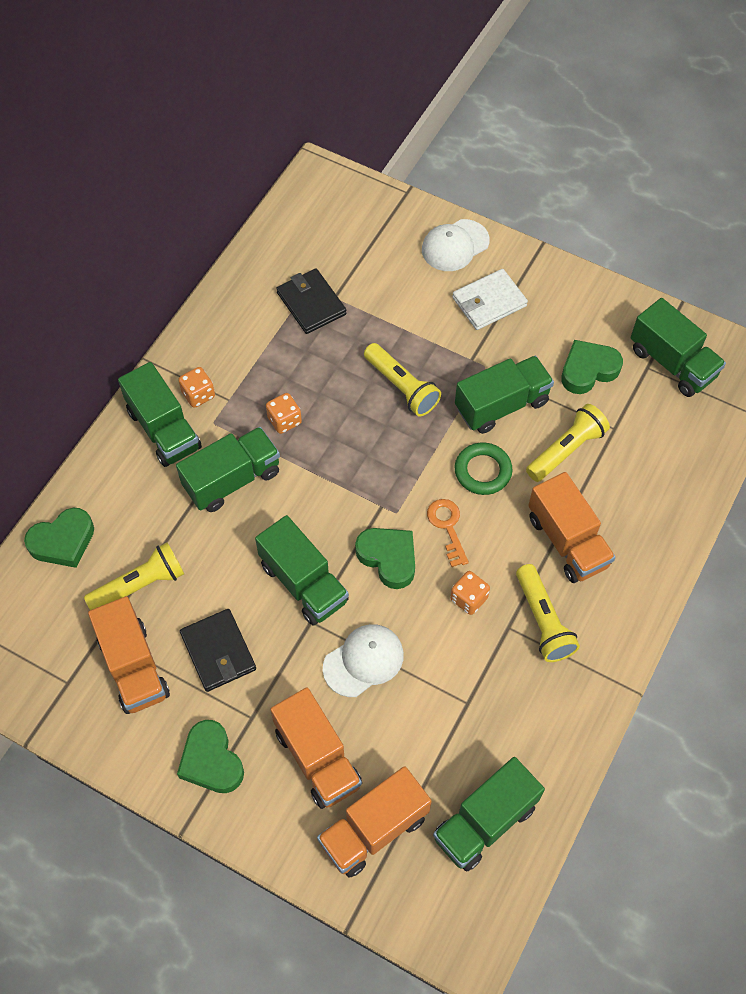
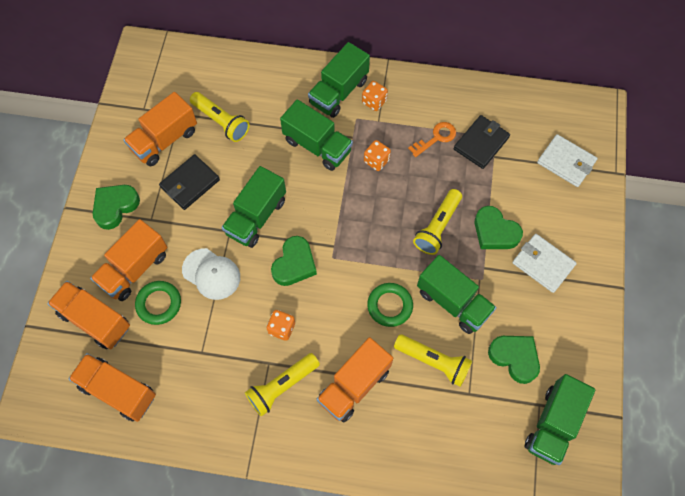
camera: 70 degrees right, 5 degrees up
green heart [24,508,94,568] -> green heart moved to [475,206,523,249]
white cap [422,219,490,271] -> none
orange key [427,499,469,567] -> orange key moved to [408,122,456,157]
green truck [433,757,545,871] -> orange truck [68,353,156,422]
none -> green ring [135,281,181,325]
none -> white wallet [537,134,598,187]

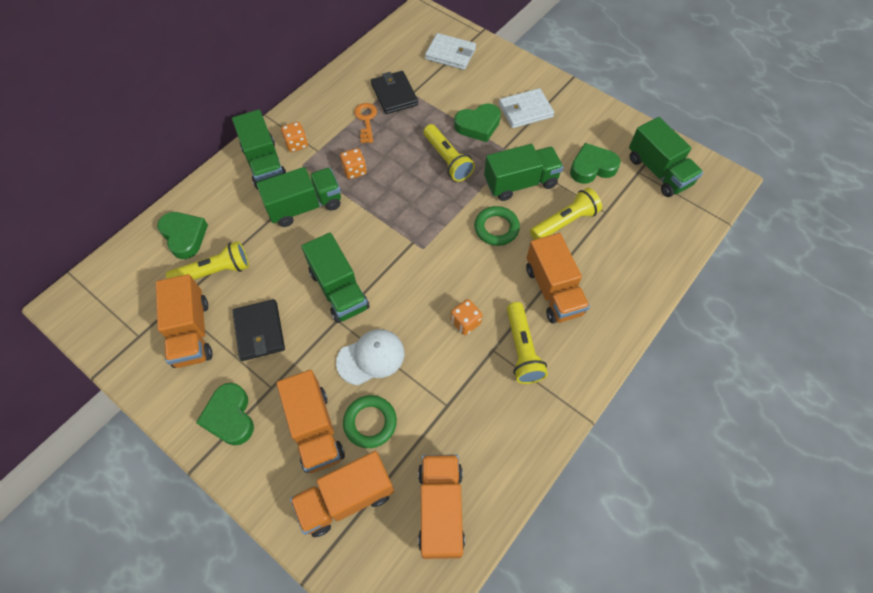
camera: 60 degrees left, 5 degrees down
orange truck [68,353,156,422] -> orange truck turned 120 degrees clockwise [418,454,465,559]
green heart [271,236,317,286] -> green heart moved to [157,212,208,259]
white wallet [537,134,598,187] -> white wallet turned 45 degrees clockwise [425,33,476,70]

